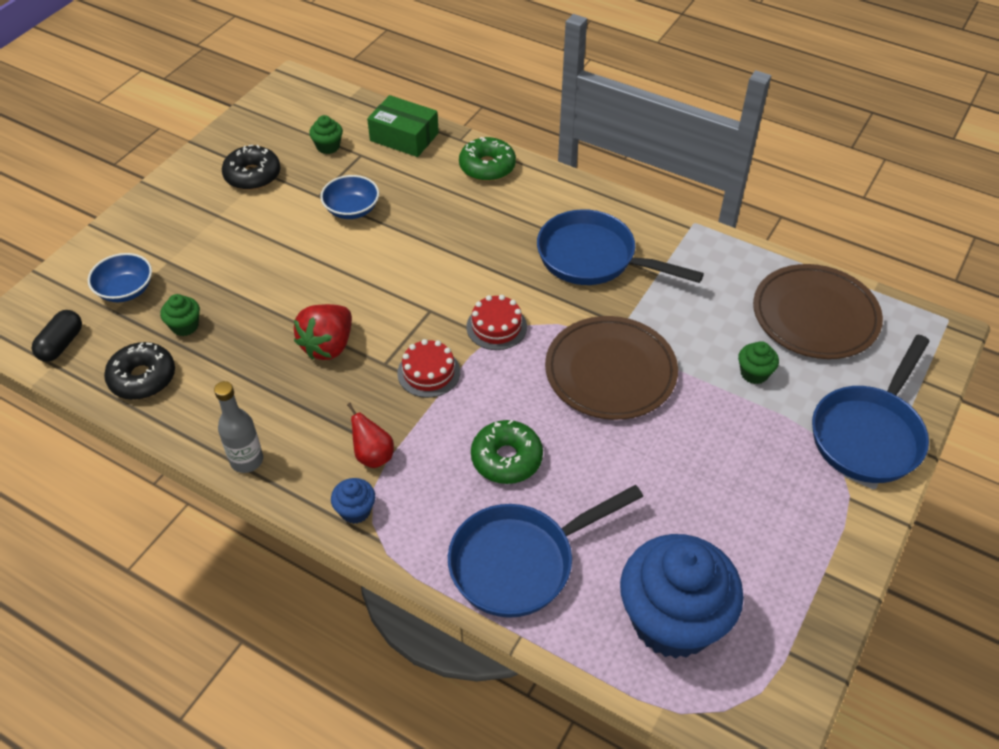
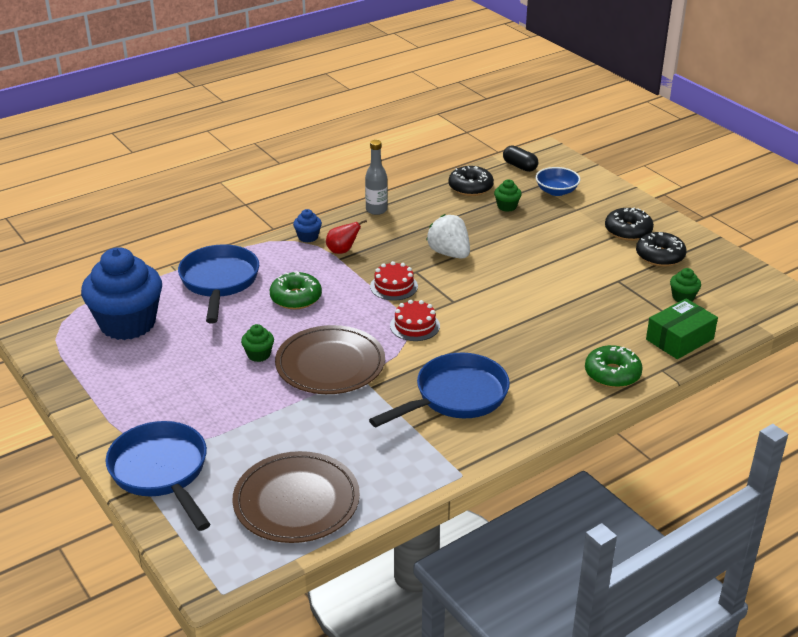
camera: 115 degrees right, 15 degrees down
red strawberry [294,304,352,360] -> white strawberry [426,214,470,259]
blue bowl [320,175,379,219] -> none
green cupcake [738,341,779,384] -> green cupcake moved to [241,324,274,362]
none -> black donut [605,207,654,241]

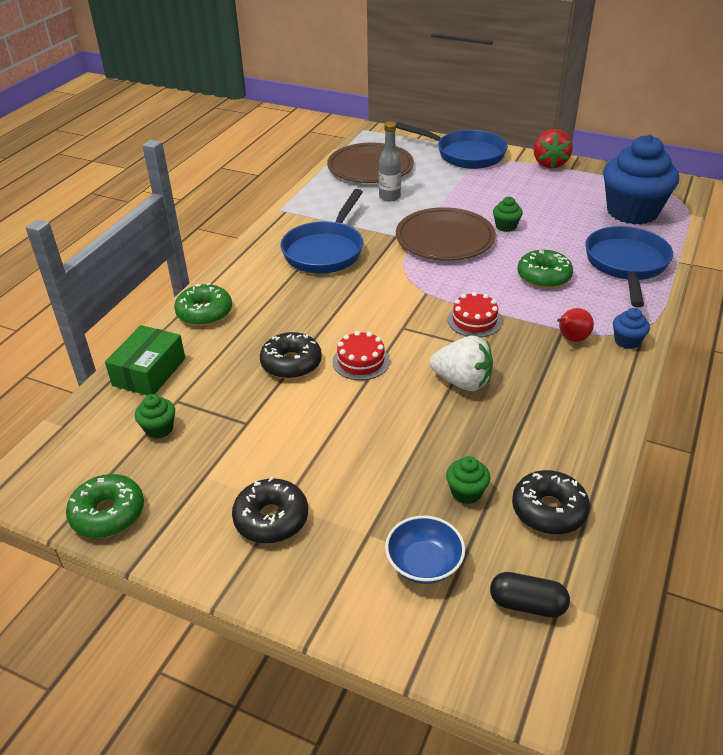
camera: 150 degrees right, 5 degrees up
blue pan [178,244,259,323] -> blue pan turned 135 degrees counterclockwise [585,226,673,307]
grey bottle [365,140,388,215] -> grey bottle moved to [379,122,401,201]
red cake [390,300,440,341] -> red cake moved to [332,331,390,380]
black donut [636,232,687,266] -> black donut moved to [260,332,322,379]
none -> green donut [66,474,144,538]
none -> red strawberry [534,129,573,169]

